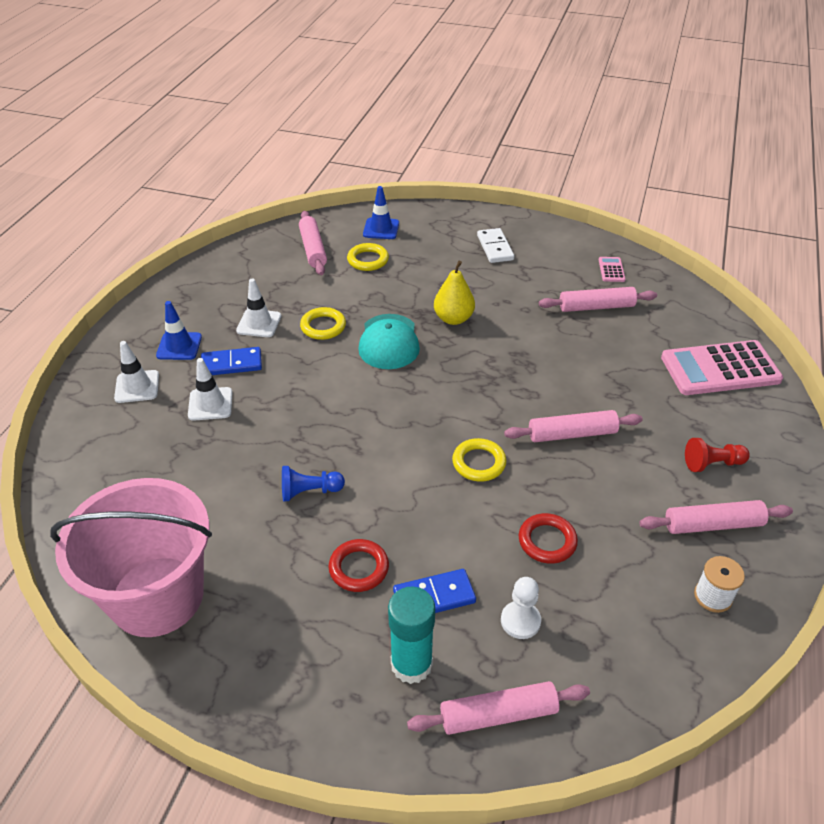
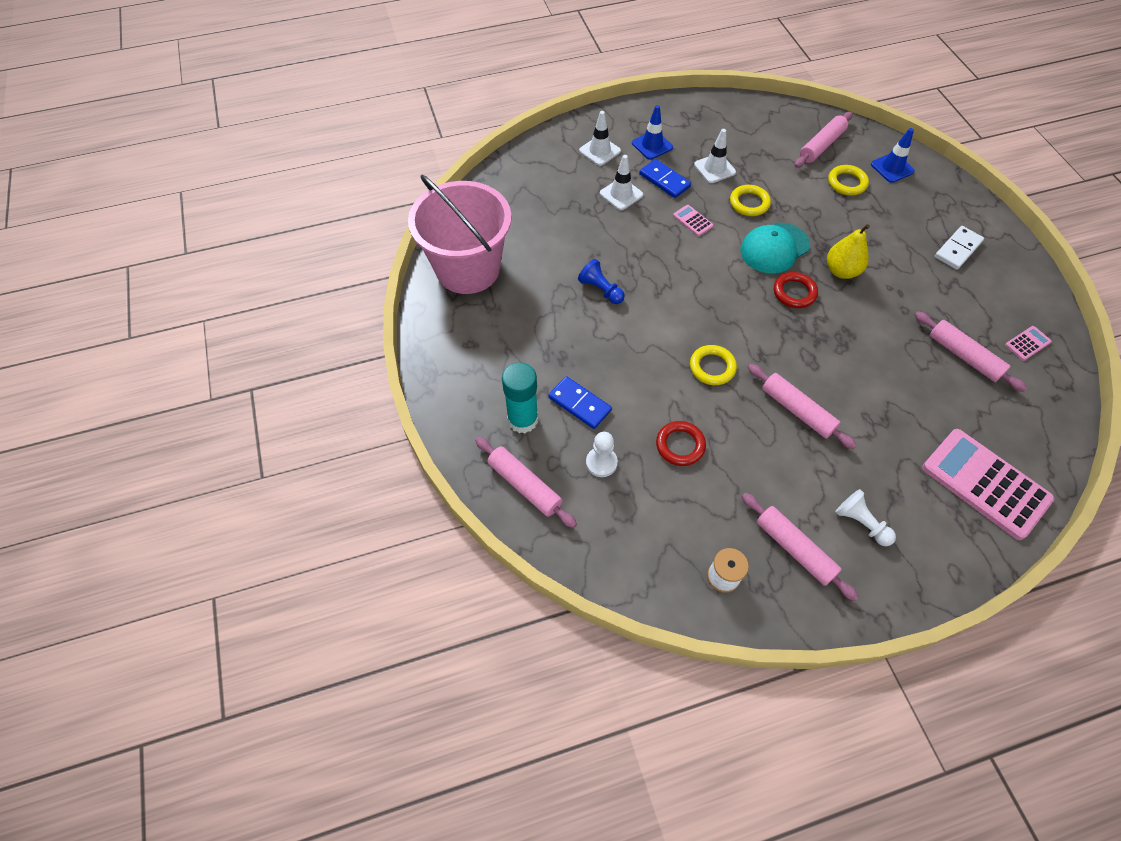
camera: 55 degrees right, 15 degrees up
red ring [328,539,389,592] -> red ring moved to [774,272,818,308]
red pawn [685,438,750,472] -> white pawn [835,489,896,546]
none -> pink calculator [673,205,713,236]

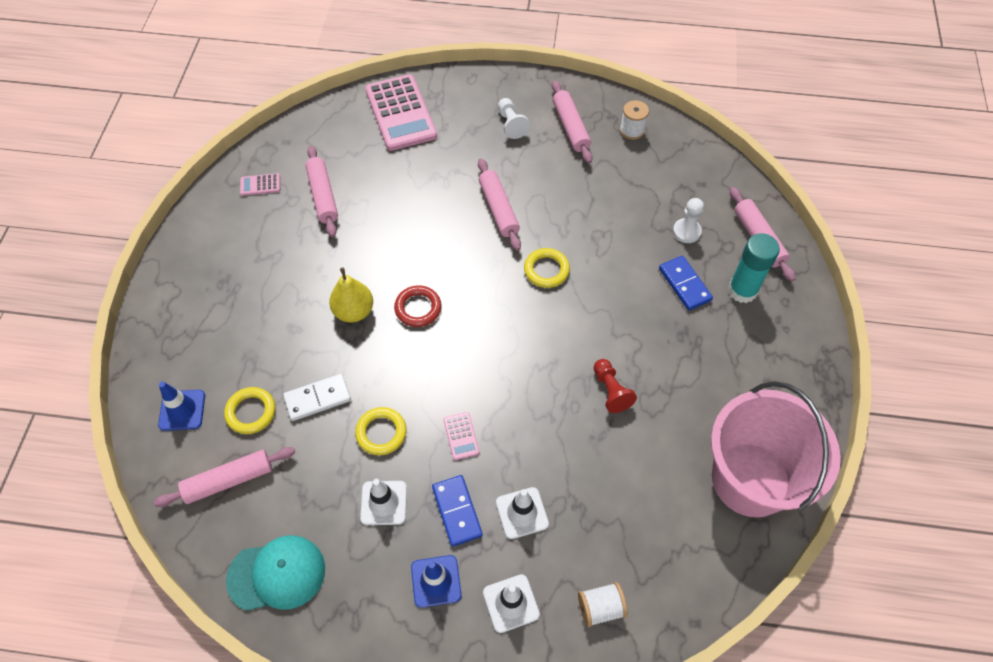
camera: 155 degrees left, 0 degrees up
blue pawn [578,259,625,304] -> red pawn [594,359,637,413]
red ring [656,421,706,466] -> none
turquoise cap [740,223,810,274] -> turquoise cap moved to [226,535,325,611]
white domino [935,226,984,270] -> white domino moved to [283,374,351,421]
none -> white spool [578,582,628,627]

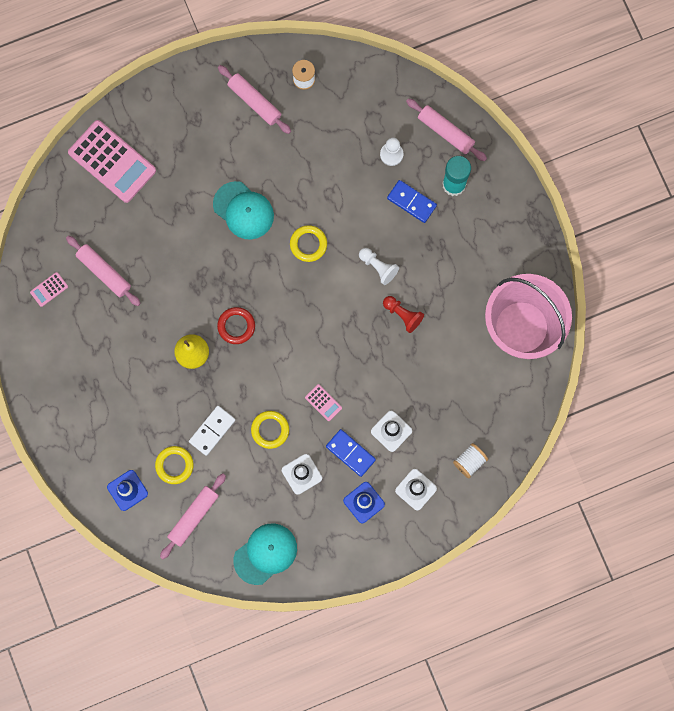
camera: 30 degrees left, 20 degrees up
pink rolling pin [478,158,521,251] -> turquoise cap [213,181,274,239]
white pawn [498,98,530,139] -> white pawn moved to [359,248,399,285]

